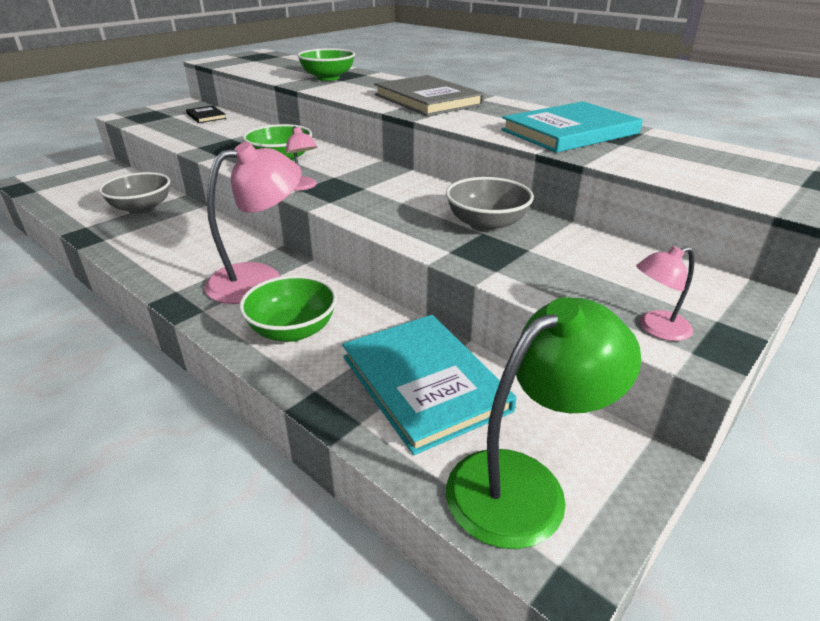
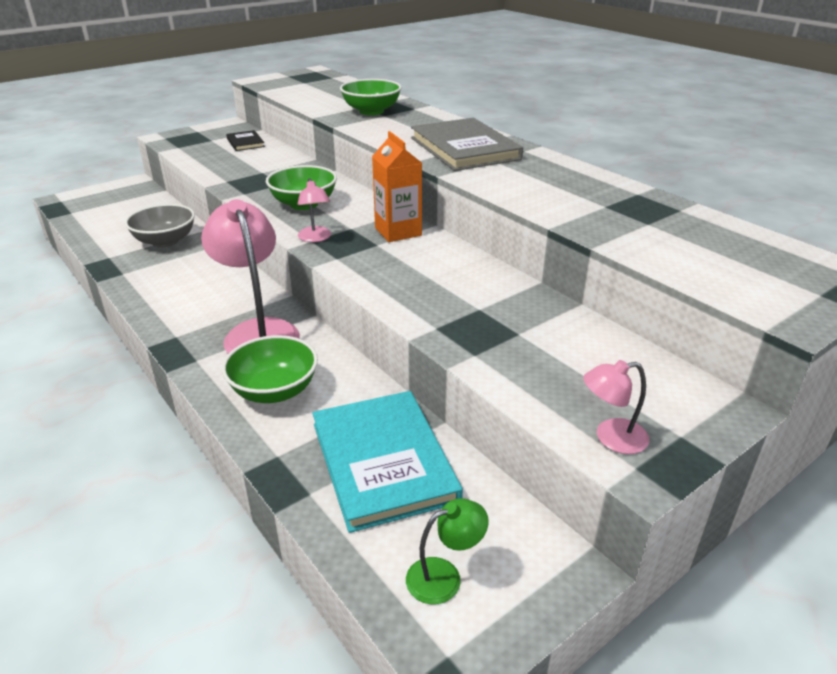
camera: 10 degrees right, 0 degrees up
pink lamp [204,142,302,304] -> pink lamp turned 90 degrees counterclockwise [201,199,300,354]
grey bowl [446,177,534,232] -> none
green lamp [446,297,641,549] -> green lamp [406,498,489,604], size x0.49
turquoise book [501,101,643,153] -> none
none -> orange carton [372,131,422,242]

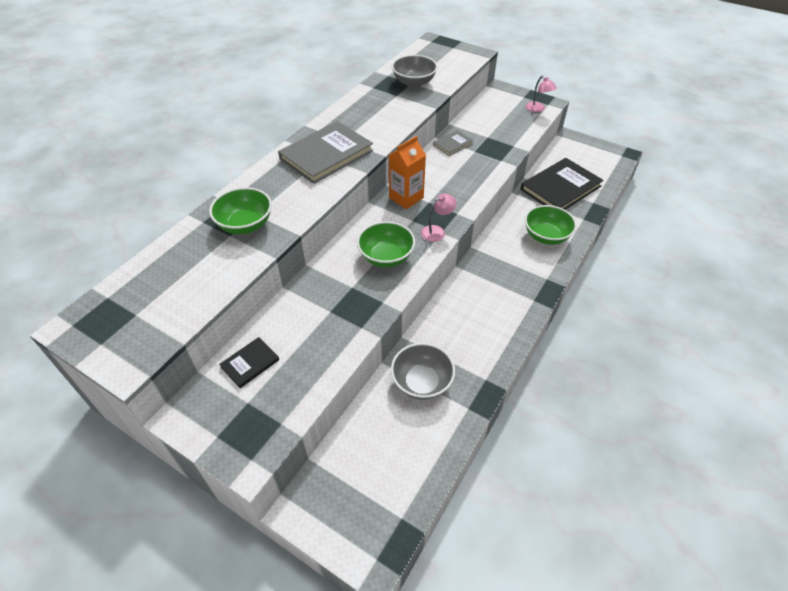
camera: 110 degrees left, 15 degrees up
pink lamp [201,199,300,354] -> none
turquoise book [312,391,463,533] -> black book [521,158,604,210]
green lamp [406,498,489,604] -> none
none -> grey bowl [392,55,438,88]
none -> grey book [433,130,474,156]

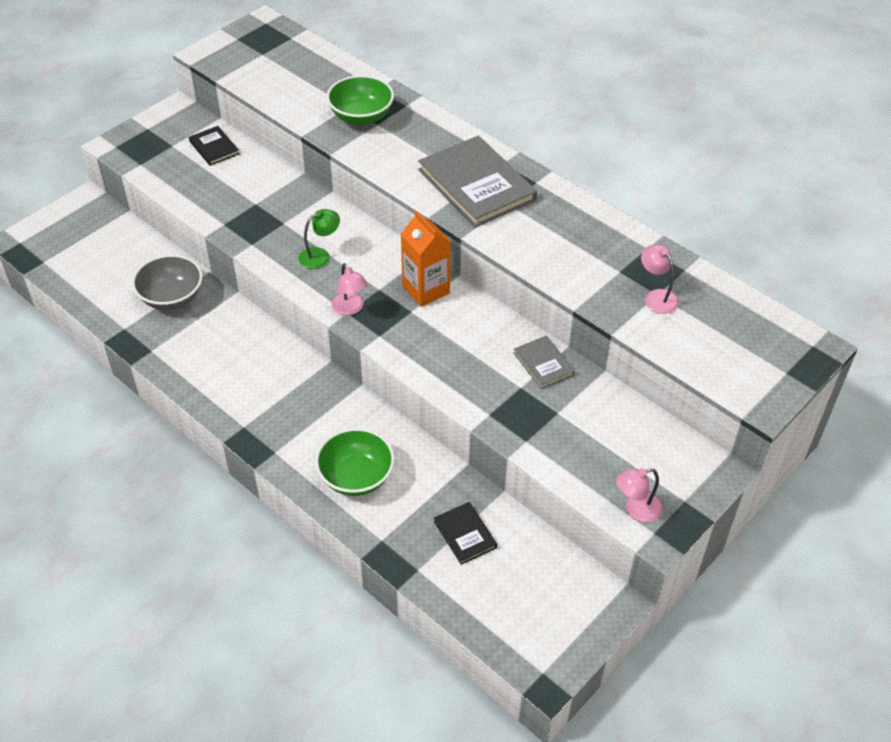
camera: 100 degrees right, 0 degrees up
green bowl [357,221,415,267] -> green lamp [298,209,340,269]
grey bowl [392,55,438,88] -> pink lamp [641,245,679,314]
black book [521,158,604,210] -> black book [434,502,497,565], size x0.49

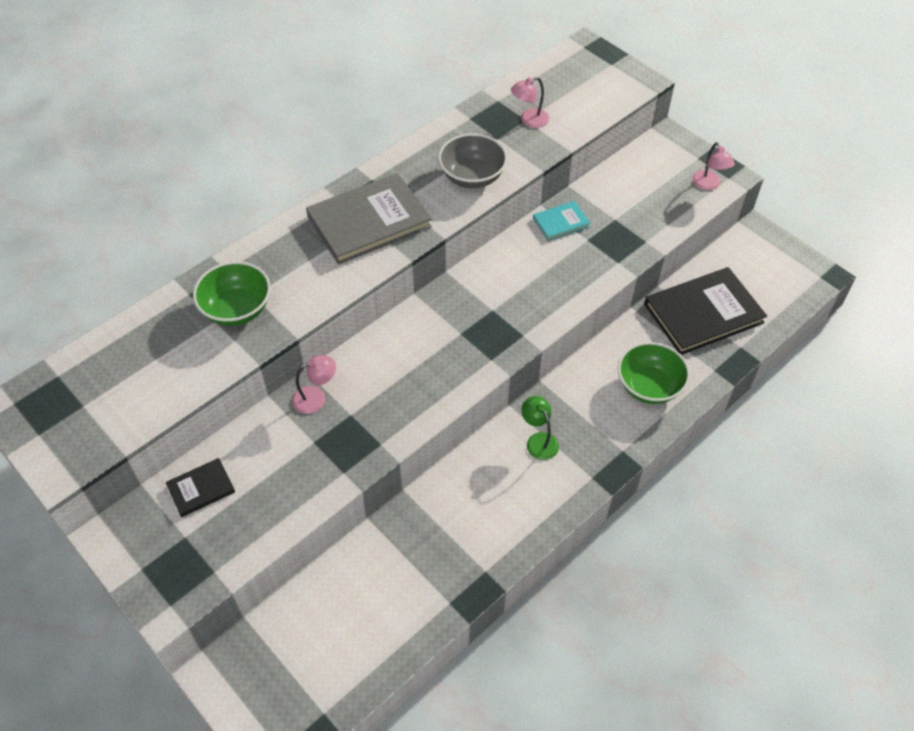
camera: 85 degrees left, 5 degrees up
grey bowl [132,254,203,310] -> grey bowl moved to [438,134,508,188]
green lamp [298,209,340,269] -> green lamp moved to [521,396,559,460]
pink lamp [332,263,368,315] -> pink lamp moved to [292,355,336,414]
orange carton [401,211,451,307] -> none
black book [434,502,497,565] -> black book [644,267,767,355], size x2.05
grey book [514,336,575,389] -> turquoise book [533,201,590,241]

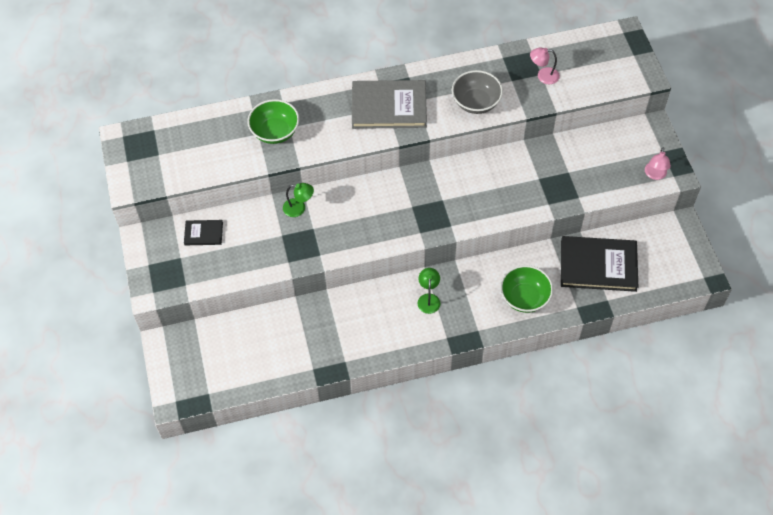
camera: 30 degrees right, 5 degrees up
pink lamp [292,355,336,414] -> green lamp [283,183,314,217]
turquoise book [533,201,590,241] -> none

